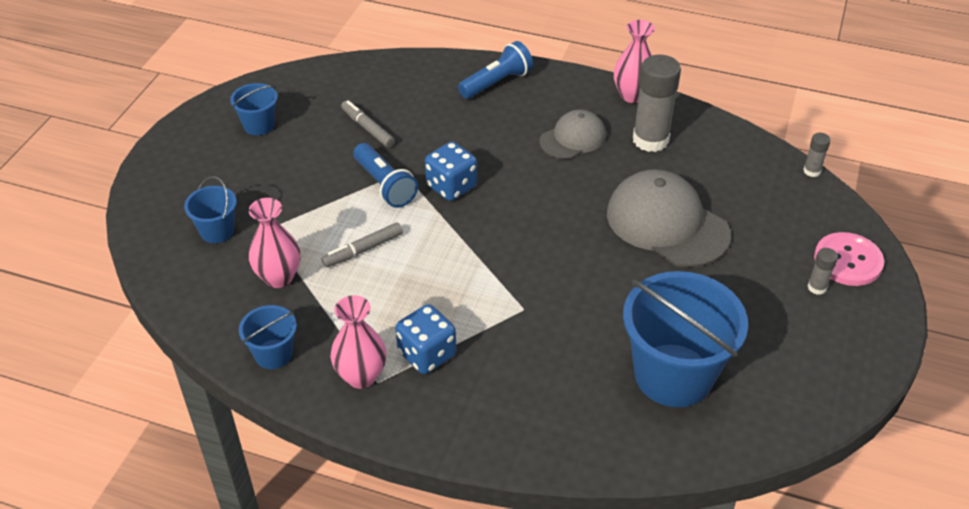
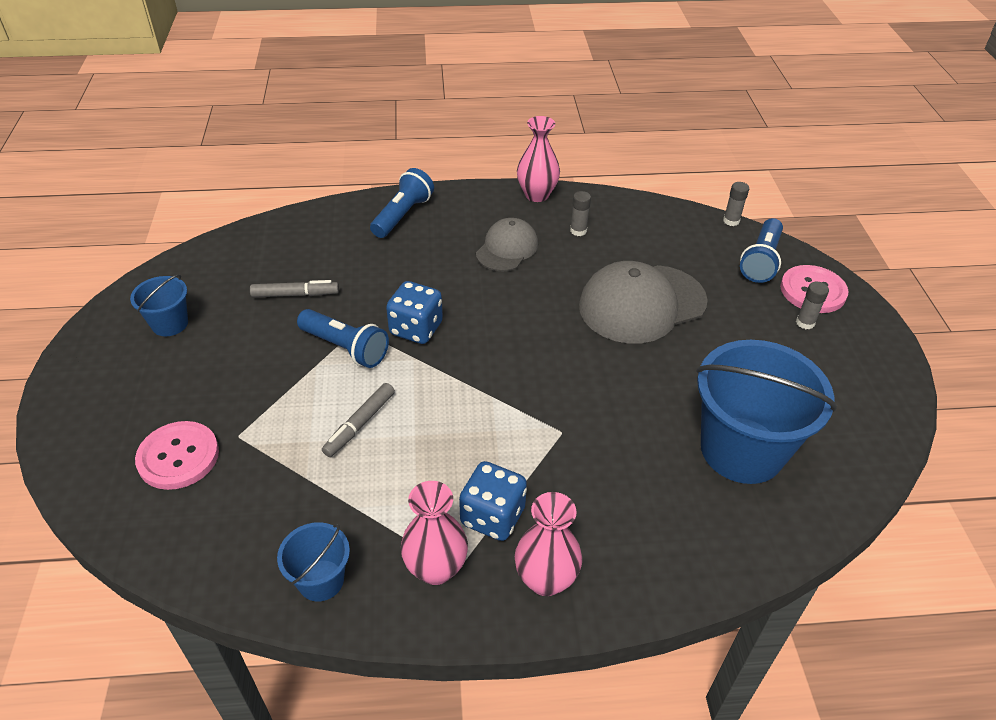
camera: 25 degrees left, 0 degrees up
blue bucket [184,176,237,243] -> pink button [135,421,219,490]
pink vase [249,198,300,288] -> pink vase moved to [515,492,582,596]
grey marker [341,100,395,148] -> grey marker turned 150 degrees clockwise [250,280,339,297]
grey cap [607,169,731,267] -> grey cap turned 45 degrees counterclockwise [579,261,708,344]
grey glue stick [633,55,681,152] -> grey glue stick [570,191,591,236], size x0.46
none -> blue flashlight [740,218,783,283]

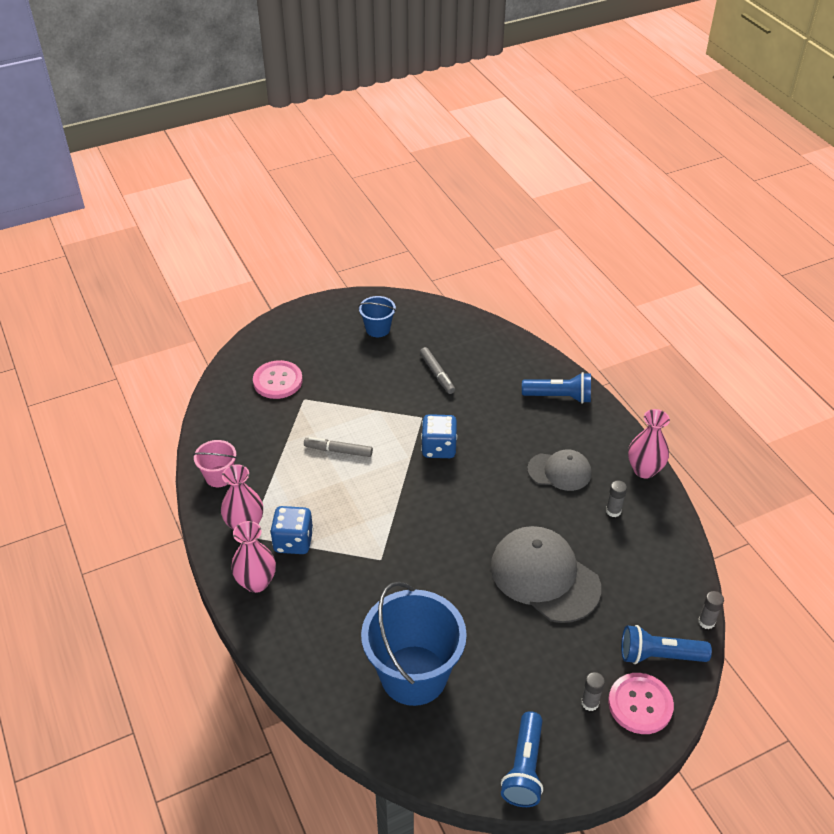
camera: 70 degrees right, 0 degrees up
blue bucket [277,522,350,602] -> pink bucket [193,440,237,487]
blue flashlight [297,309,389,368] -> blue flashlight moved to [501,711,543,807]

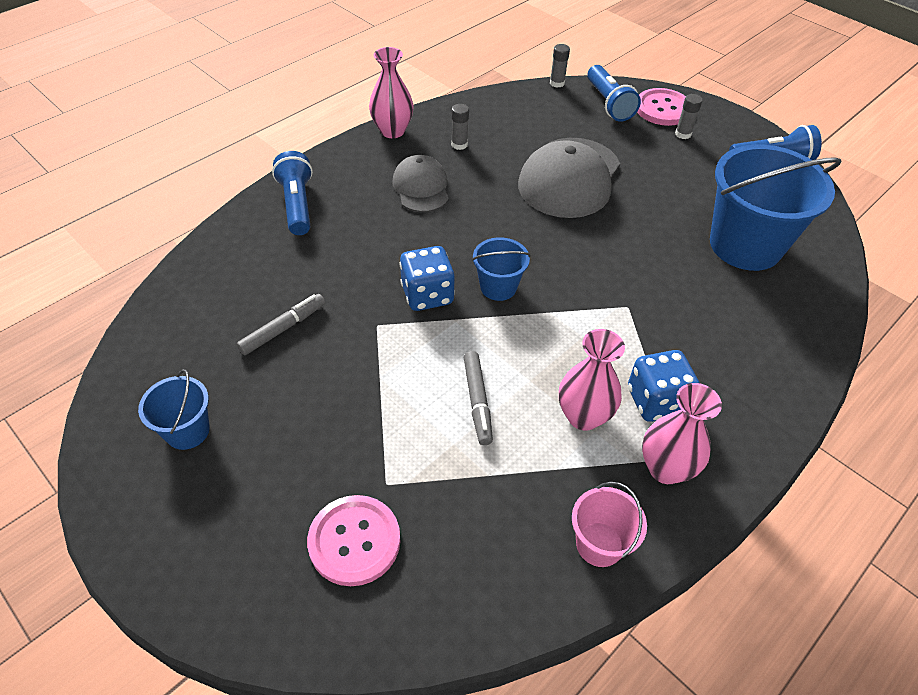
camera: 110 degrees left, 5 degrees up
pink vase [231,521,276,593] -> pink vase moved to [559,329,625,431]
none -> blue bucket [472,237,531,301]

